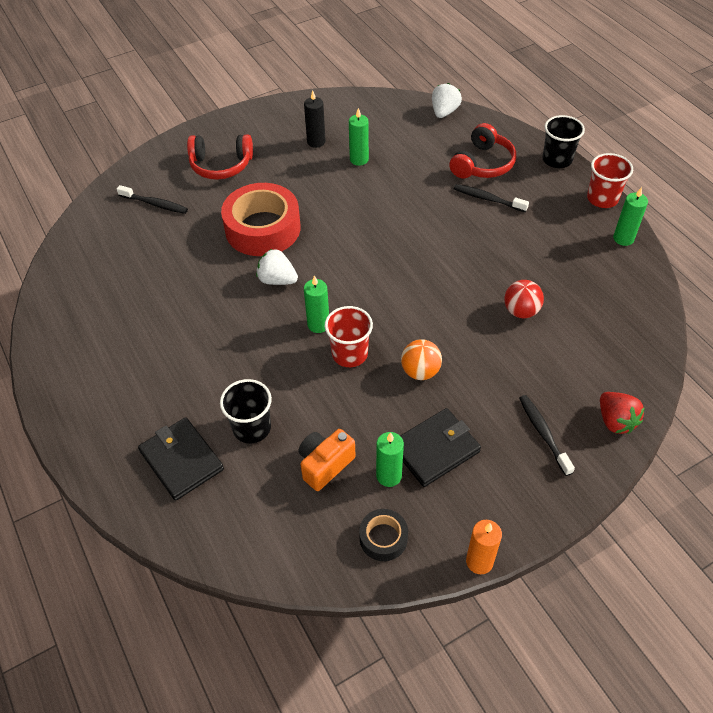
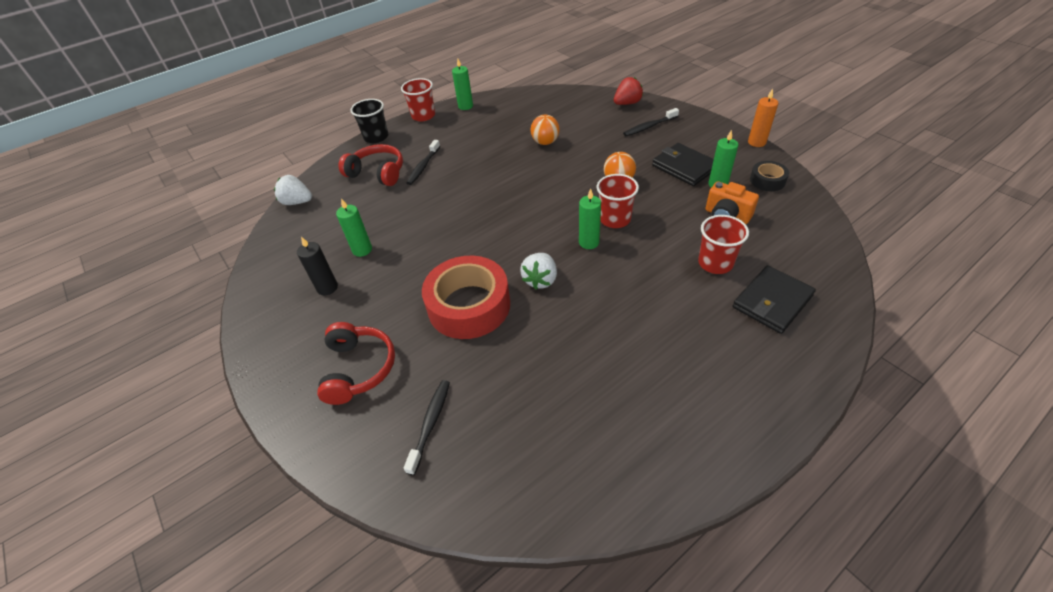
camera: 95 degrees left, 5 degrees down
black cup [220,379,272,443] -> red cup [698,215,749,274]
red ball [504,280,544,318] -> orange ball [530,115,560,145]

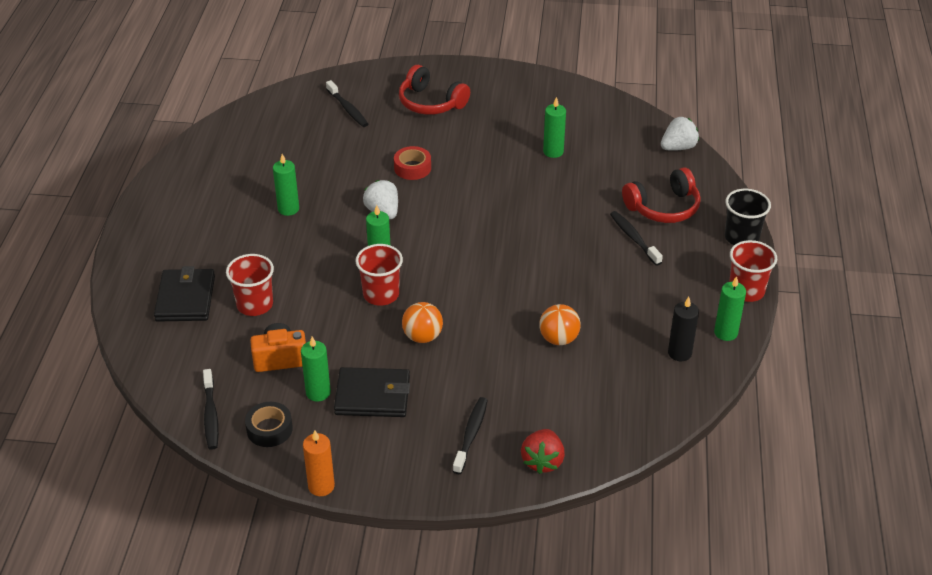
camera: 130 degrees right, 5 degrees down
black candle [297,237,338,295] -> black candle moved to [668,297,699,361]
red tape [422,256,510,339] -> red tape [394,146,431,180], size x0.48
none -> black toothbrush [203,369,219,450]
none -> green candle [273,154,299,216]

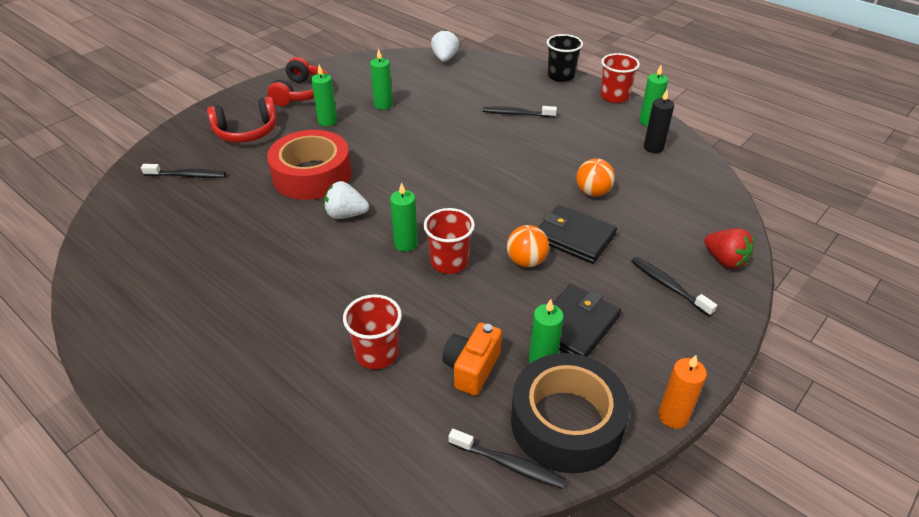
camera: 55 degrees left, 0 degrees up
black wallet [154,266,215,322] -> black wallet moved to [538,205,617,264]
black tape [245,402,293,447] -> black tape [511,353,630,473], size x2.08
green candle [273,154,299,216] -> green candle moved to [311,65,337,126]
red tape [394,146,431,180] -> red tape [267,130,352,200], size x2.08
red headphones [622,167,701,223] -> red headphones moved to [267,57,328,106]

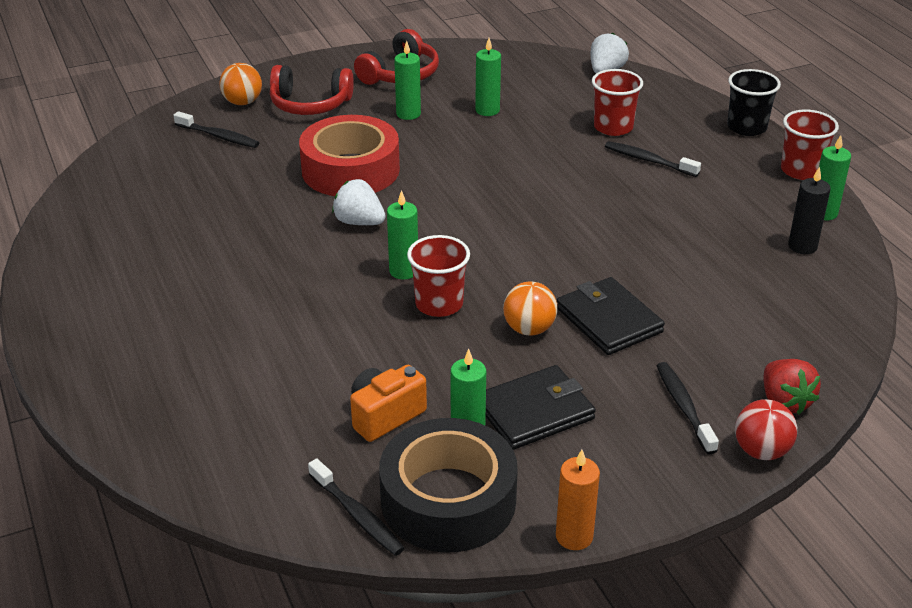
camera: 25 degrees right, 5 degrees down
red cup [343,294,402,369] -> red cup moved to [592,69,643,136]
orange ball [576,159,615,197] -> orange ball moved to [219,63,262,105]
none -> red ball [735,399,797,460]

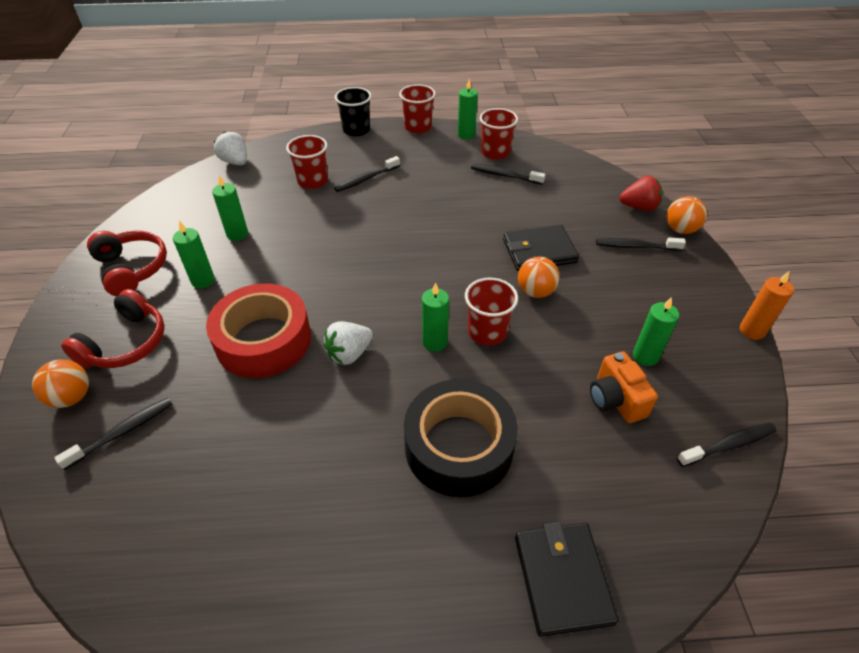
camera: 70 degrees left, 10 degrees up
black tape [379,418,518,552] -> black tape moved to [404,379,518,497]
black wallet [486,365,596,450] -> black wallet moved to [515,522,619,637]
red ball [735,399,797,460] -> orange ball [667,196,707,234]
black candle [788,166,830,254] -> red cup [480,108,518,160]
none -> black toothbrush [471,164,545,185]

